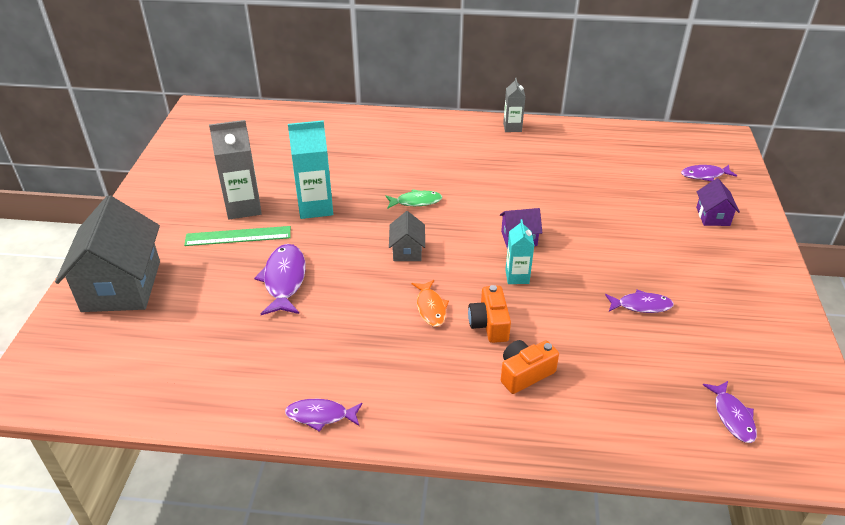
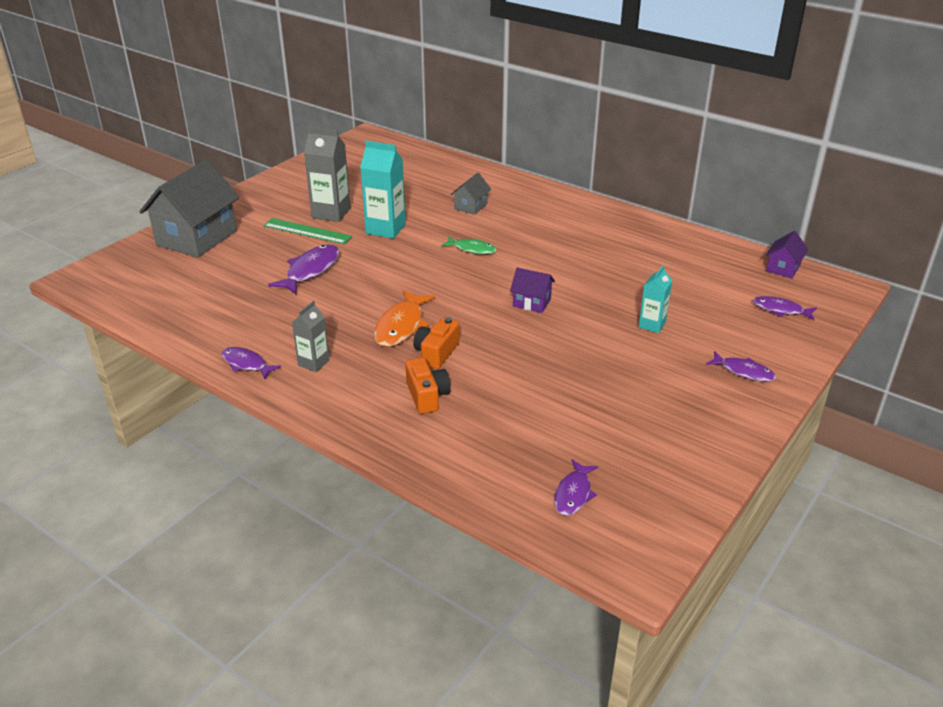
camera: 30 degrees right, 5 degrees down
grey house [389,211,425,261] -> grey house moved to [451,172,491,215]
orange fish [411,280,449,327] -> orange fish [374,290,435,347], size x1.57
orange camera [501,340,559,394] -> orange camera turned 75 degrees clockwise [405,358,451,414]
grey carton [503,78,525,132] -> grey carton moved to [292,301,330,372]
turquoise carton [505,219,534,284] -> turquoise carton moved to [639,265,672,333]
purple fish [605,290,674,313] -> purple fish moved to [706,351,776,382]
purple house [696,178,740,226] -> purple house moved to [766,231,808,278]

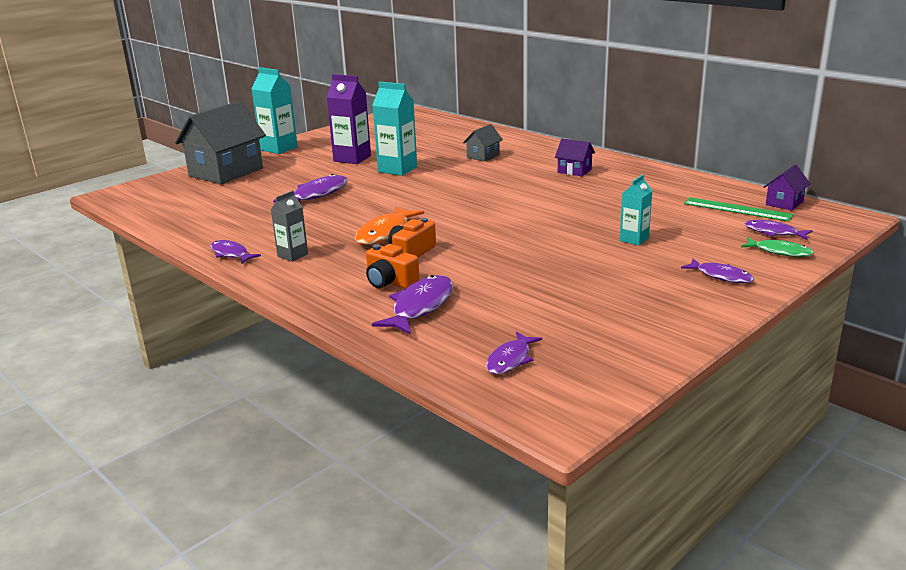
camera: 10 degrees right, 10 degrees down
green ruler [263,218,353,244] -> green ruler moved to [684,197,794,222]
grey carton [304,127,351,222] -> purple carton [327,74,371,164]
orange camera [405,358,451,414] -> orange camera turned 135 degrees clockwise [366,244,420,289]
green fish [441,236,497,254] -> green fish moved to [741,237,814,257]
purple house [510,268,555,313] -> purple house moved to [555,139,595,176]
none -> turquoise carton [251,67,298,154]
none -> purple fish [372,275,453,335]

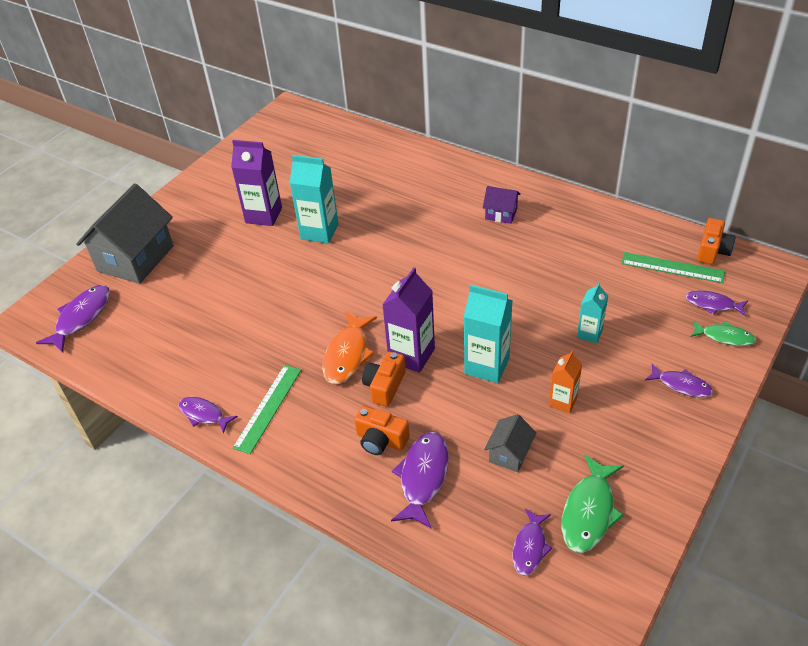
camera: 10 degrees left, 20 degrees up
turquoise carton [251,67,298,154] -> turquoise carton moved to [464,285,513,383]
grey carton [270,191,308,262] -> green ruler [233,365,301,454]
purple fish [273,174,348,203] -> purple fish moved to [36,285,110,353]
grey house [463,124,503,162] -> grey house moved to [484,414,536,472]
purple house [764,165,811,211] -> orange camera [697,218,736,264]
none -> purple carton [382,267,435,373]
none -> orange carton [549,350,582,413]
none -> green fish [562,454,624,553]

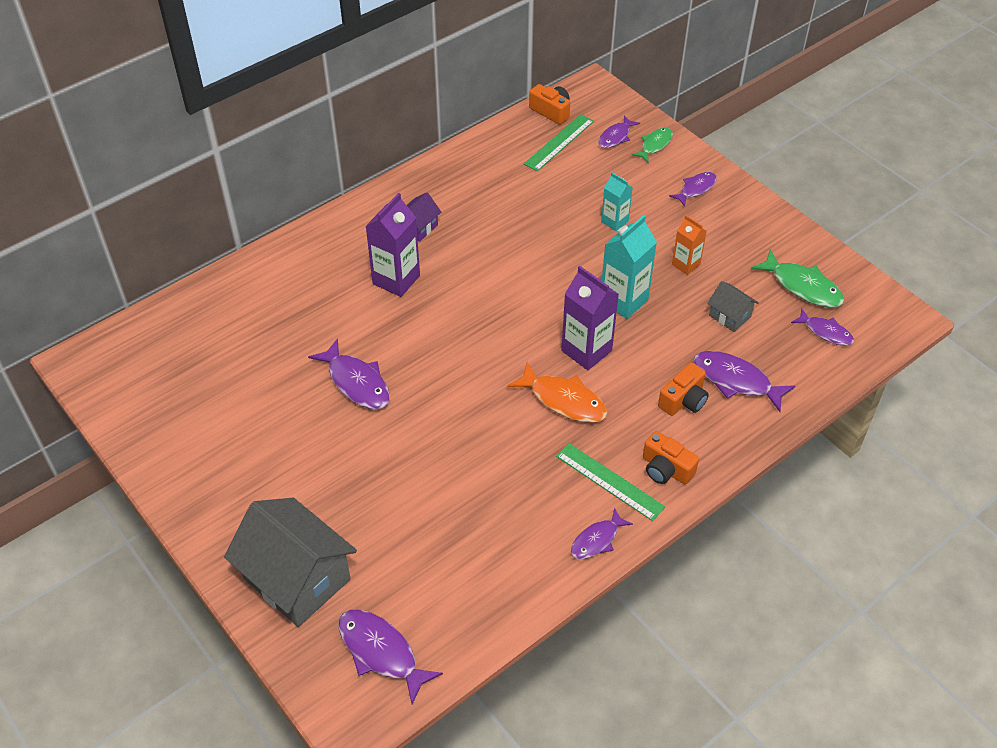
camera: 75 degrees left, 5 degrees up
purple carton [231,140,282,226] -> purple carton moved to [365,193,420,297]
turquoise carton [290,155,339,244] -> purple fish [308,338,390,409]
orange camera [362,352,406,407] -> orange camera moved to [643,431,699,484]

